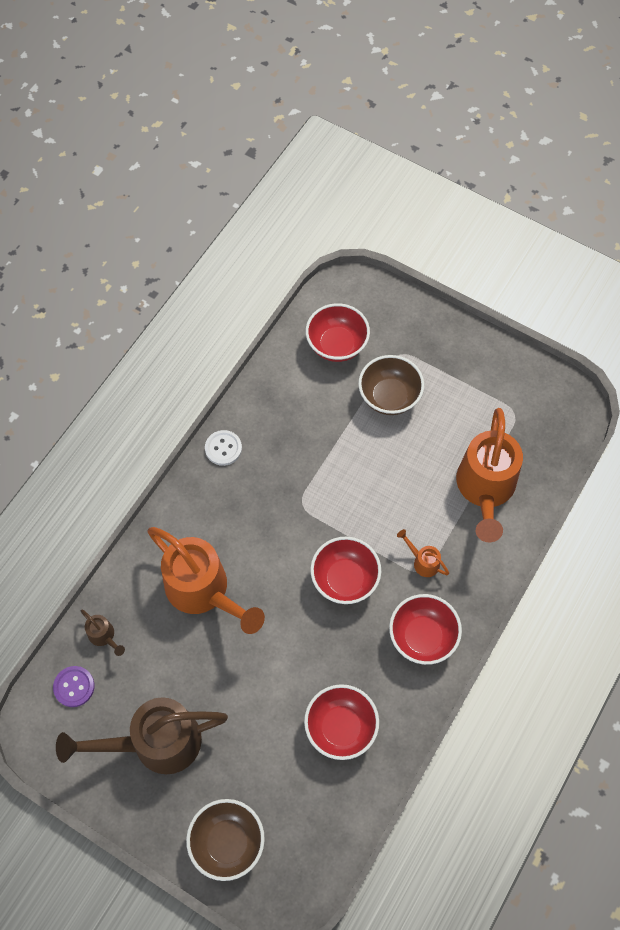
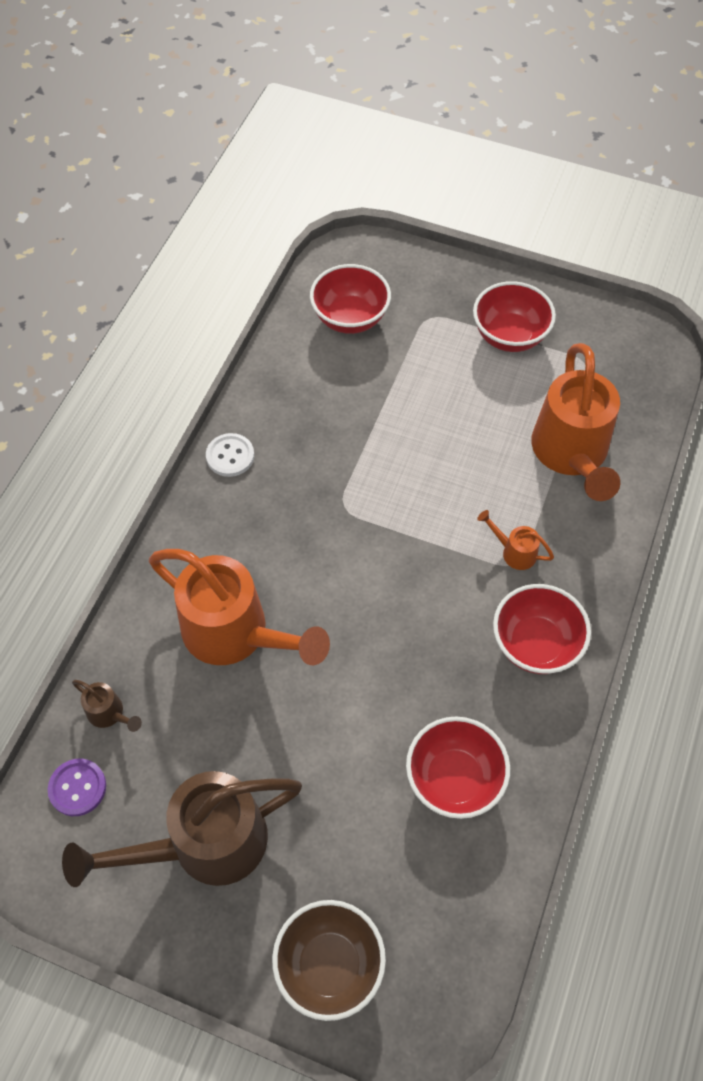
camera: 10 degrees left, 5 degrees down
red bowl [310,537,381,604] -> red bowl moved to [473,281,556,352]
brown bowl [358,355,424,415] -> none

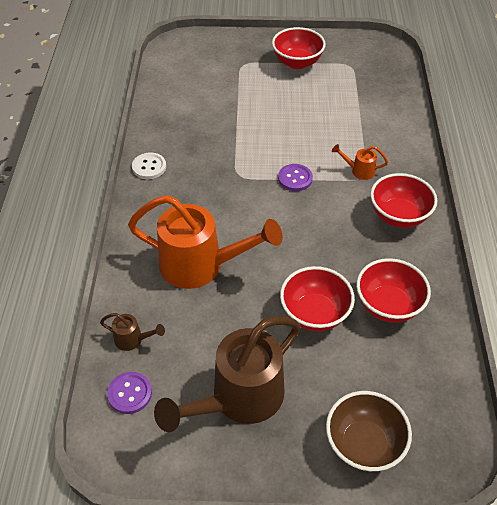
camera: 20 degrees left, 10 degrees down
red bowl [310,264,391,334] -> red bowl moved to [280,266,355,331]
orange watering can [531,343,620,501] -> none
none -> purple button [278,164,313,191]

